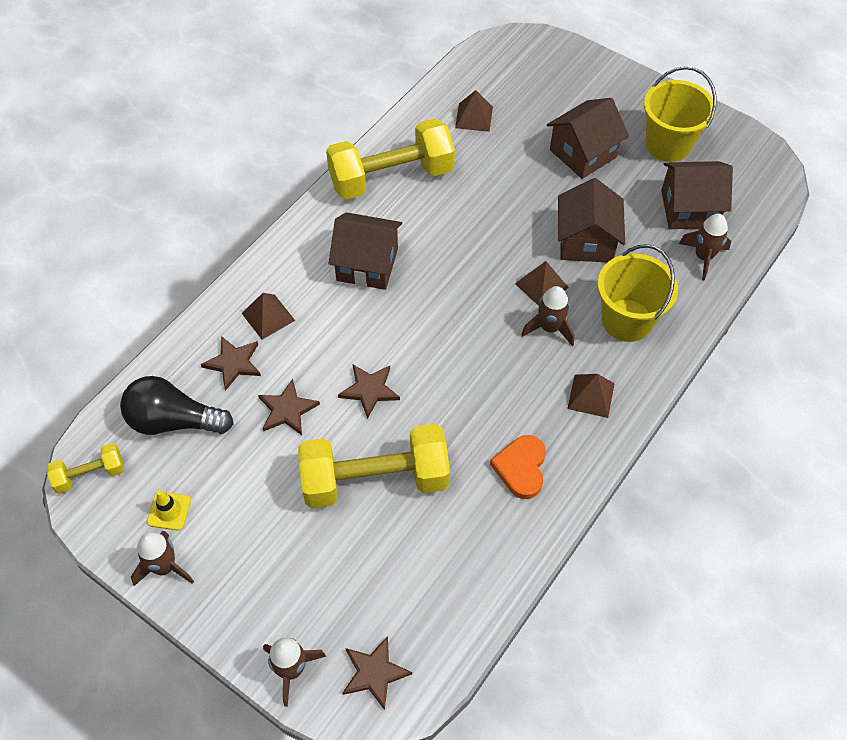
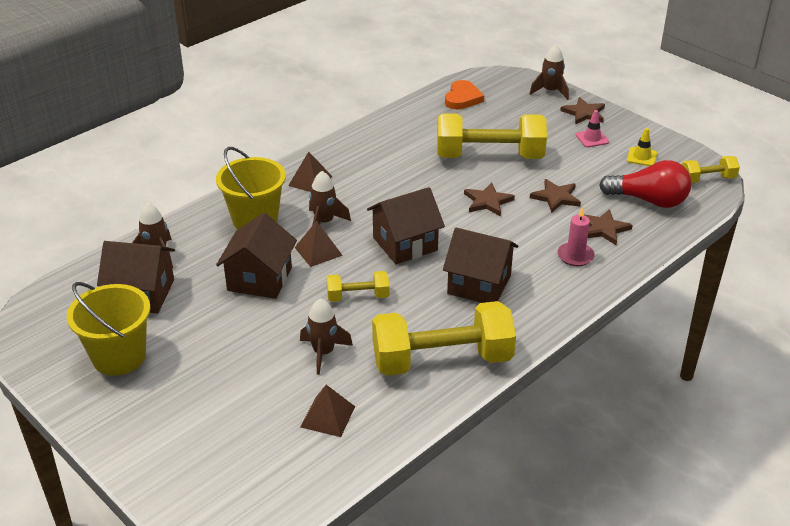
camera: 170 degrees left, 20 degrees down
black light bulb [120,376,234,435] -> red light bulb [599,160,691,208]
brown rocket [131,531,194,586] -> brown rocket moved to [300,298,353,375]
brown pyramid [242,293,295,340] -> pink candle [557,206,595,266]
brown star [343,636,412,710] -> brown star moved to [560,97,605,124]
orange heart [490,435,546,499] -> orange heart moved to [445,80,484,109]
brown house [547,98,629,179] -> brown house moved to [367,187,445,264]
none -> yellow dumbbell [326,271,389,302]
none -> pink traffic cone [576,110,609,147]

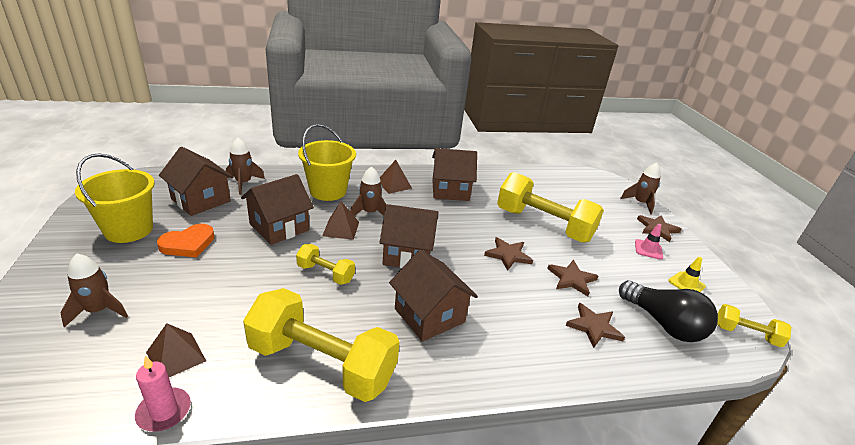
camera: 30 degrees right, 5 degrees down
brown rocket [300,298,353,375] -> brown rocket moved to [61,253,128,327]
orange heart [445,80,484,109] -> orange heart moved to [157,224,215,257]
pink candle [557,206,595,266] -> pink candle moved to [135,356,191,431]
red light bulb [599,160,691,208] -> black light bulb [619,280,718,342]
none -> brown house [432,148,477,201]

